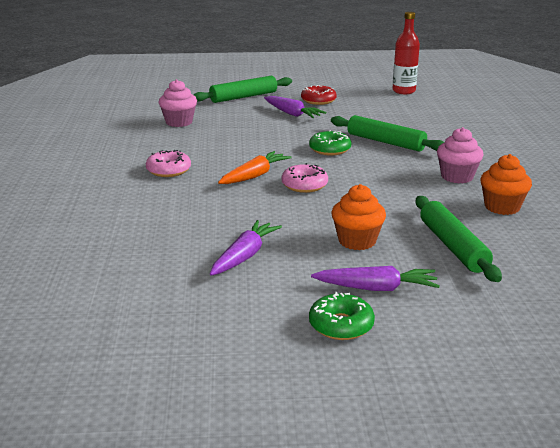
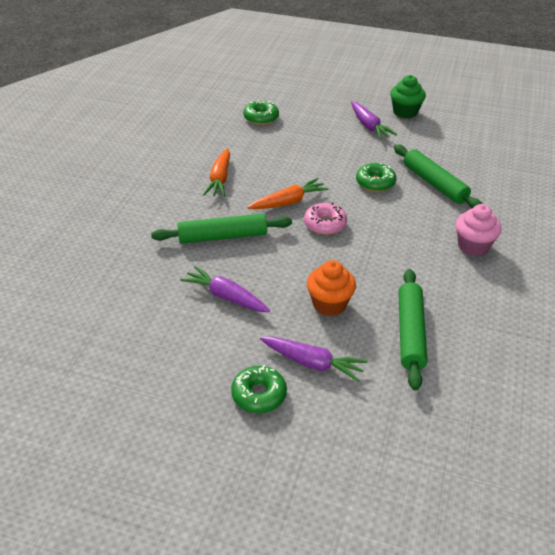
camera: 20 degrees right, 15 degrees up
pink donut [146,150,191,177] -> orange carrot [203,148,230,197]
pink cupcake [158,79,197,127] -> green donut [243,100,279,125]
green rolling pin [194,76,292,103] -> green rolling pin moved to [151,213,292,244]
purple carrot [210,220,282,276] -> purple carrot turned 105 degrees counterclockwise [180,266,270,312]
red donut [301,85,337,105] -> green cupcake [390,75,426,118]
red bottle [392,12,420,94] -> none
orange cupcake [480,154,532,215] -> none

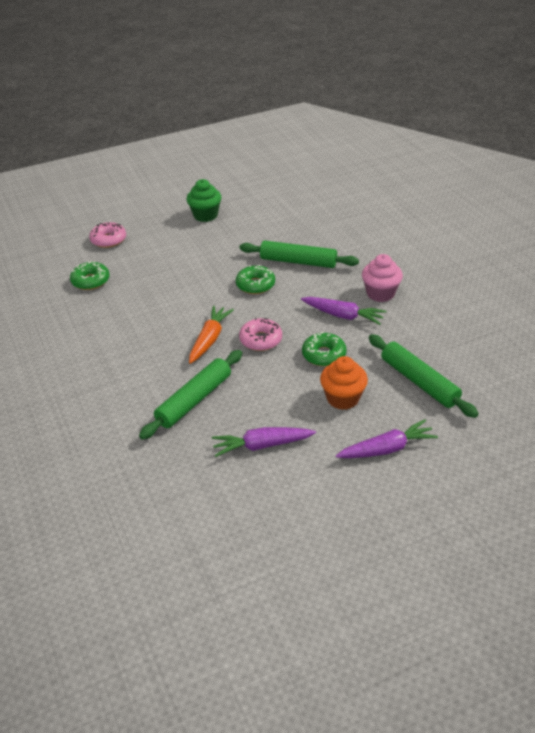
camera: 40 degrees left, 0 degrees up
orange carrot [203,148,230,197] -> none
green donut [231,365,287,413] -> green donut moved to [302,332,346,367]
purple carrot [351,101,397,140] -> purple carrot moved to [301,297,386,325]
none -> pink donut [89,222,126,248]

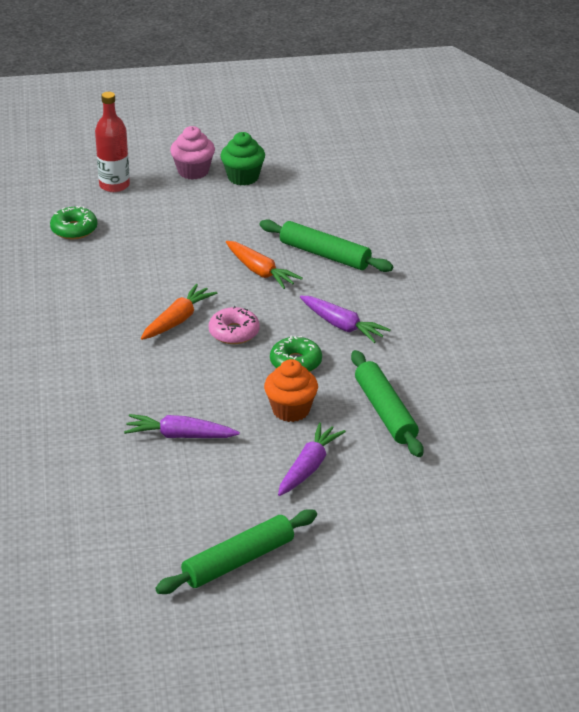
camera: 15 degrees right, 5 degrees down
pink donut [89,222,126,248] -> red bottle [95,92,130,192]
green rolling pin [139,350,242,440] -> green rolling pin moved to [155,509,317,594]
green donut [236,265,275,294] -> orange carrot [226,241,303,289]
purple carrot [336,419,438,458] -> purple carrot turned 60 degrees counterclockwise [278,422,346,496]
pink cupcake [362,254,403,302] -> pink cupcake moved to [170,126,215,180]

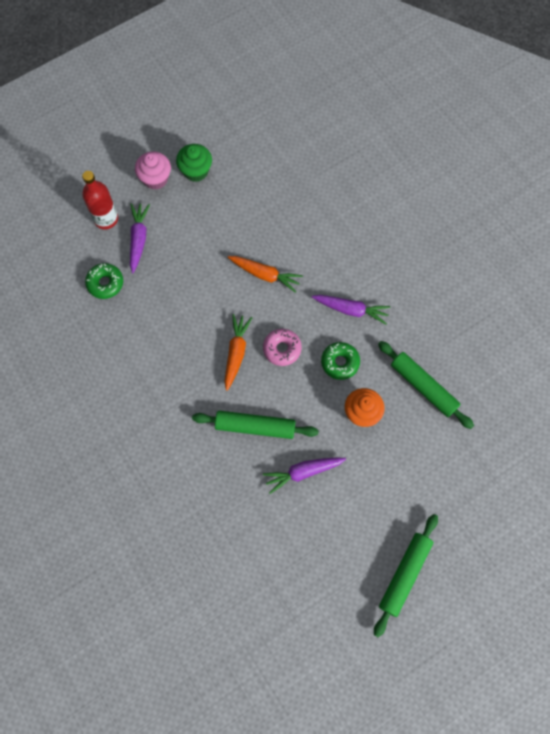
camera: 25 degrees left, 35 degrees up
green rolling pin [260,219,393,272] -> green rolling pin moved to [192,411,319,439]
purple carrot [278,422,346,496] -> purple carrot moved to [130,203,150,273]

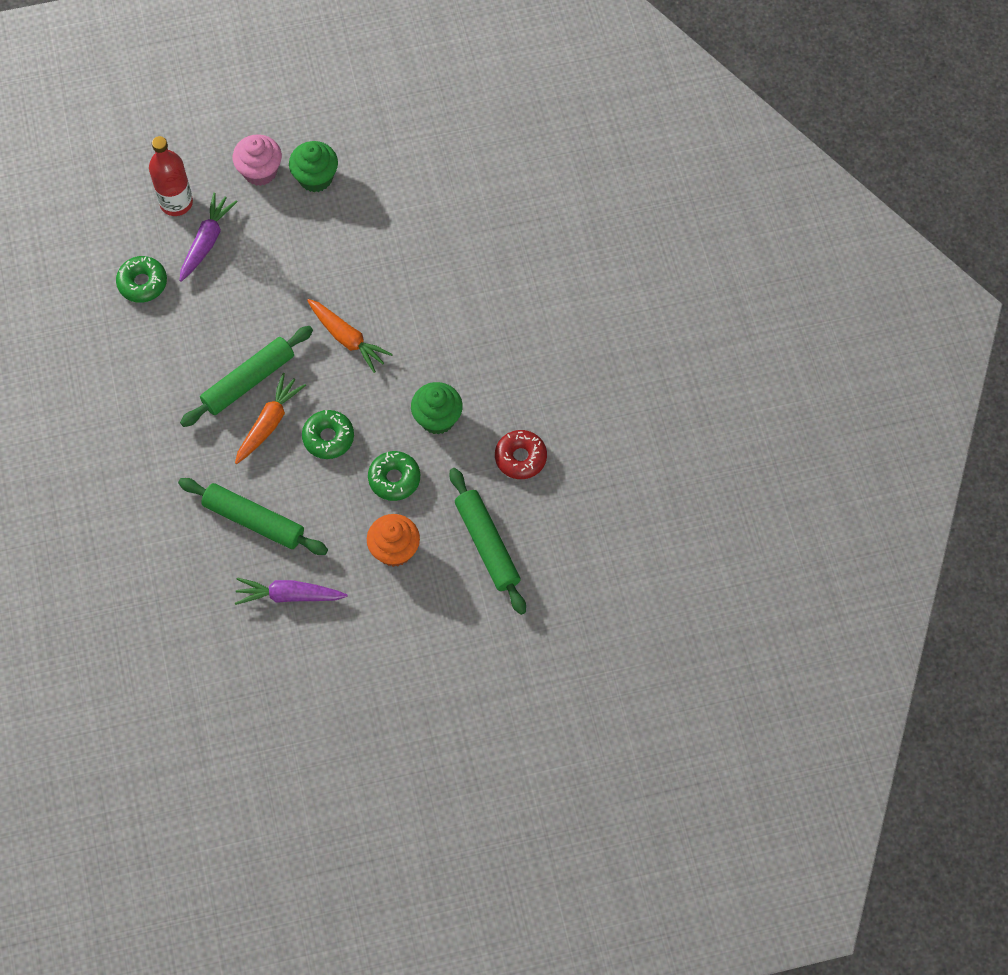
camera: 20 degrees right, 5 degrees down
pink donut [263,329,302,366] -> green donut [302,410,354,459]
purple carrot [312,295,391,325] -> green cupcake [411,382,463,435]
green rolling pin [374,514,438,637] -> green rolling pin moved to [180,326,313,427]
none -> red donut [495,430,547,479]

